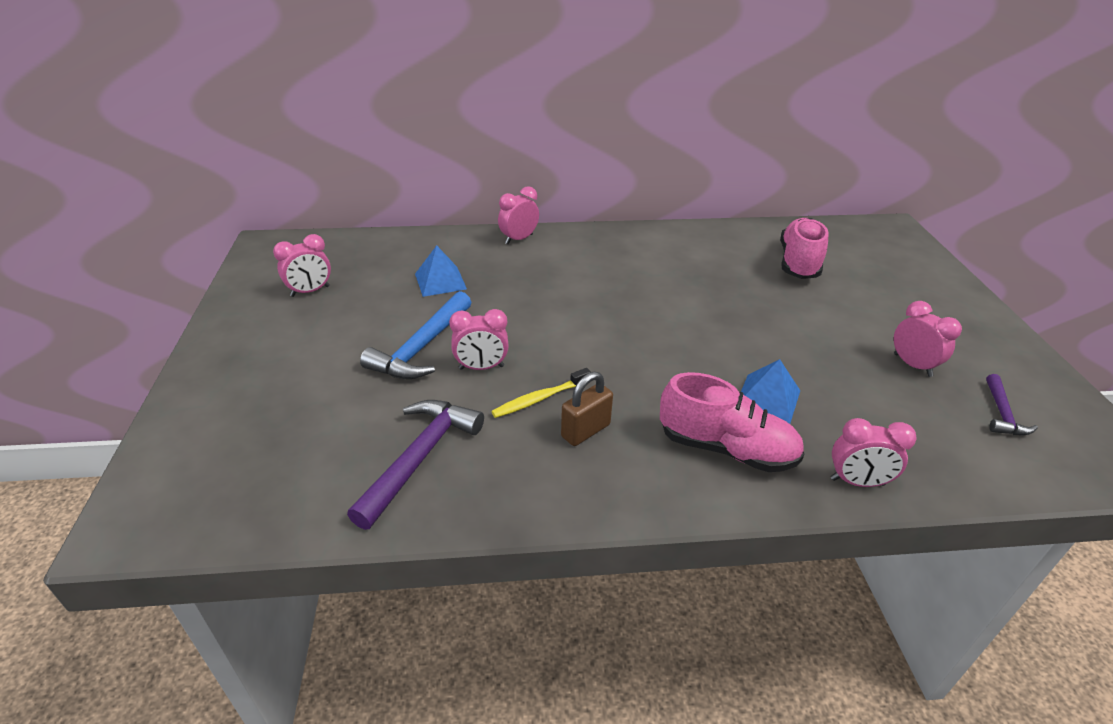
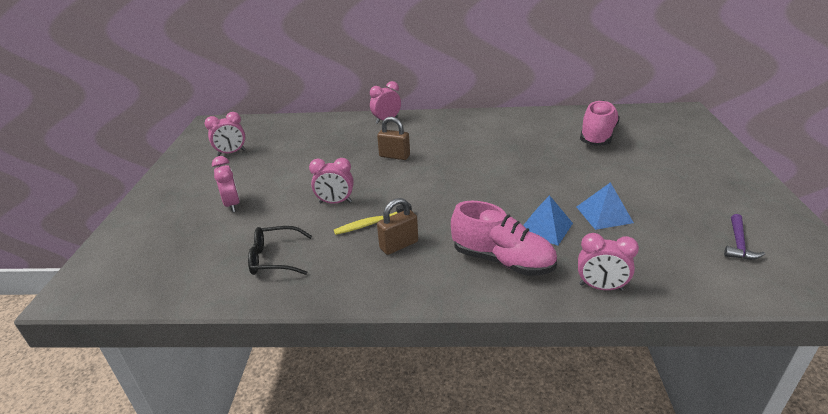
camera: 10 degrees right, 5 degrees down
purple hammer [347,400,484,530] -> black glasses [248,226,312,275]
blue hammer [360,291,472,379] -> none
blue pyramid [415,245,467,297] -> blue pyramid moved to [576,182,634,230]
pink clock [894,301,962,377] -> pink clock moved to [212,156,240,212]
none -> brown padlock [377,117,410,160]

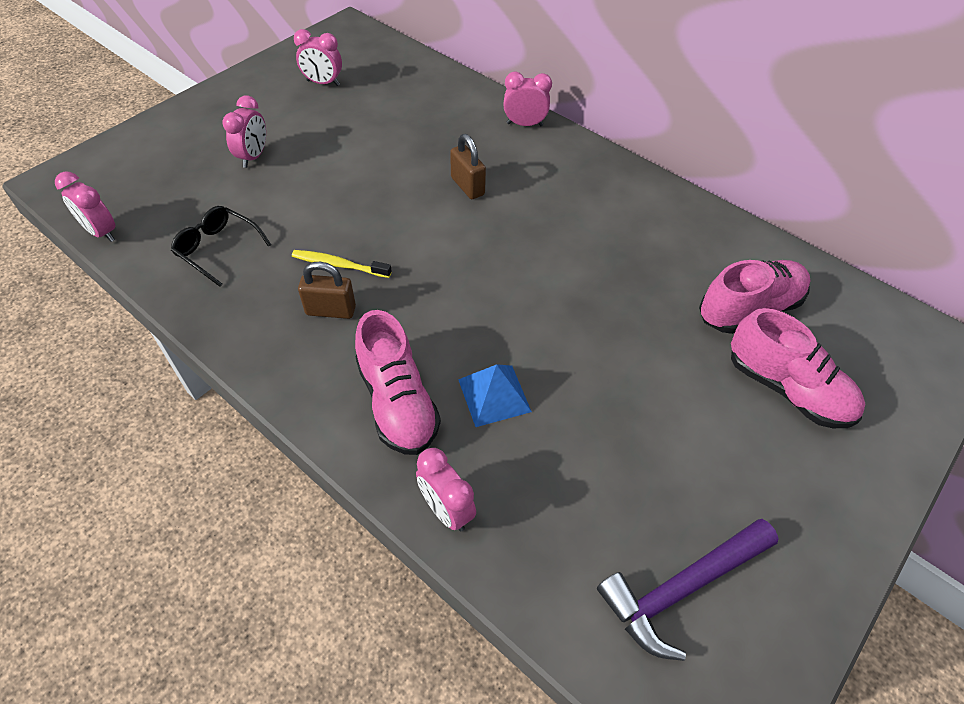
camera: 35 degrees right, 20 degrees up
pink clock [309,158,354,204] -> pink clock moved to [55,171,116,242]
blue pyramid [576,182,634,230] -> none
purple hammer [724,214,765,260] -> purple hammer [597,519,779,661], size x1.79
none -> pink shoe [731,308,865,428]

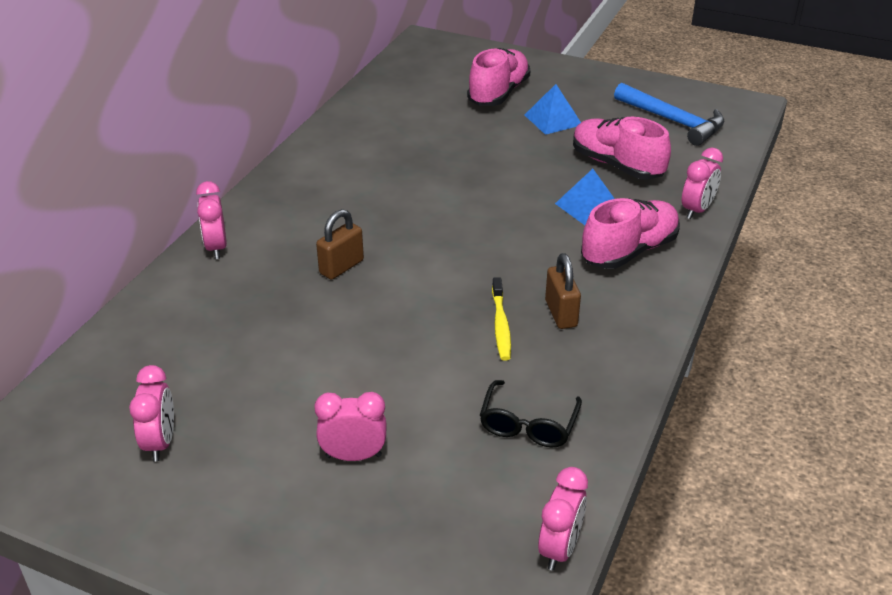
camera: 105 degrees left, 15 degrees down
purple hammer [597,519,779,661] -> blue hammer [614,83,724,146]
pink shoe [699,260,811,334] -> pink shoe moved to [573,117,671,180]
none -> blue pyramid [525,84,581,135]

